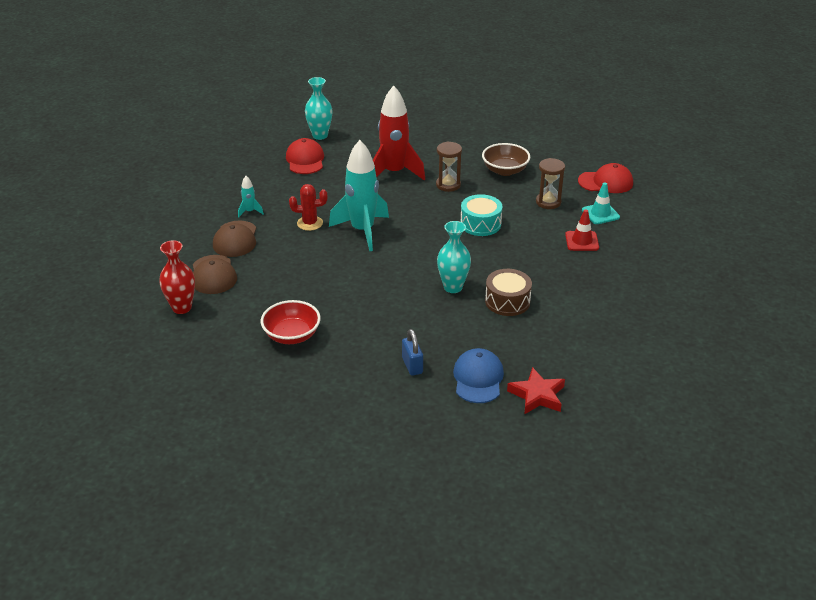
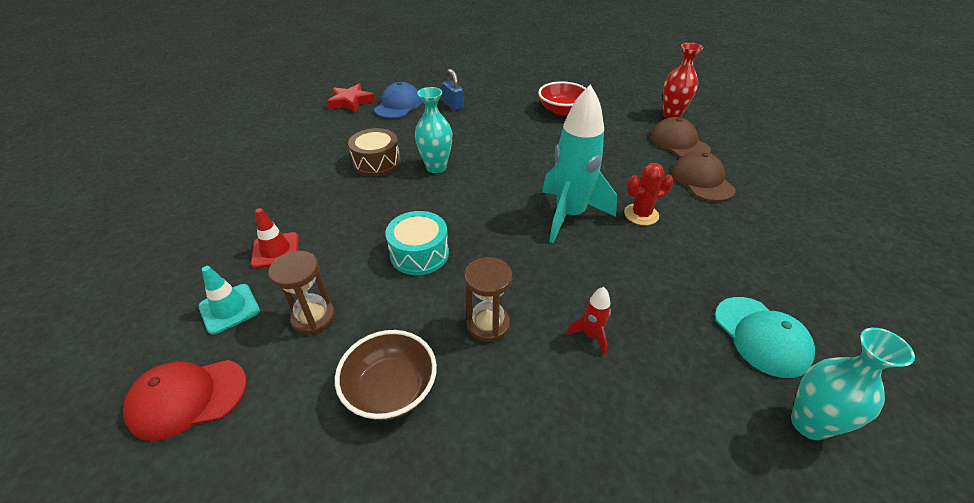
camera: 165 degrees right, 5 degrees up
turquoise rocket [238,176,264,218] -> none
red cap [286,138,324,174] -> turquoise cap [715,297,815,378]
red rocket [373,85,425,180] -> red rocket [566,287,611,356], size x0.42
blue cap [453,348,504,403] -> blue cap turned 150 degrees counterclockwise [374,82,422,118]

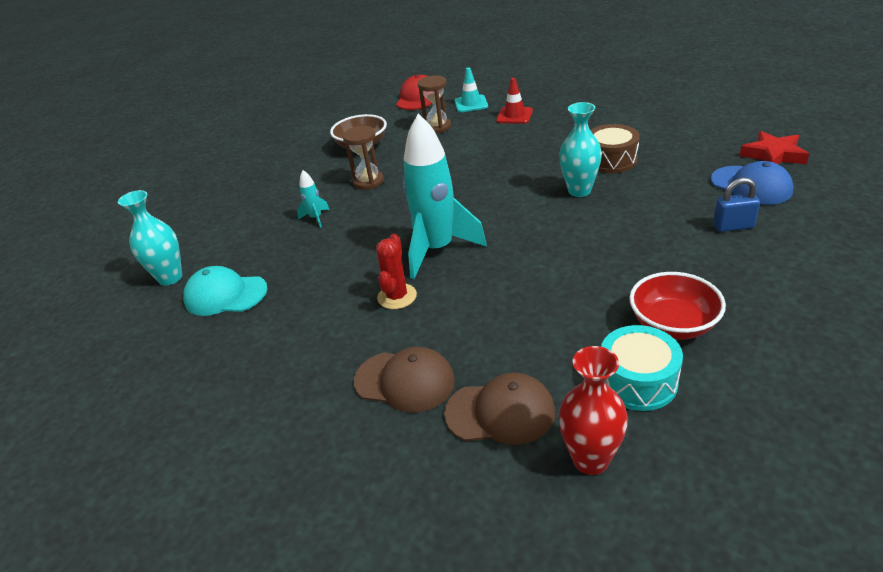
camera: 125 degrees right, 5 degrees down
turquoise drum [386,211,449,275] -> turquoise drum moved to [601,325,683,411]
red rocket [566,287,611,356] -> turquoise rocket [297,170,330,228]

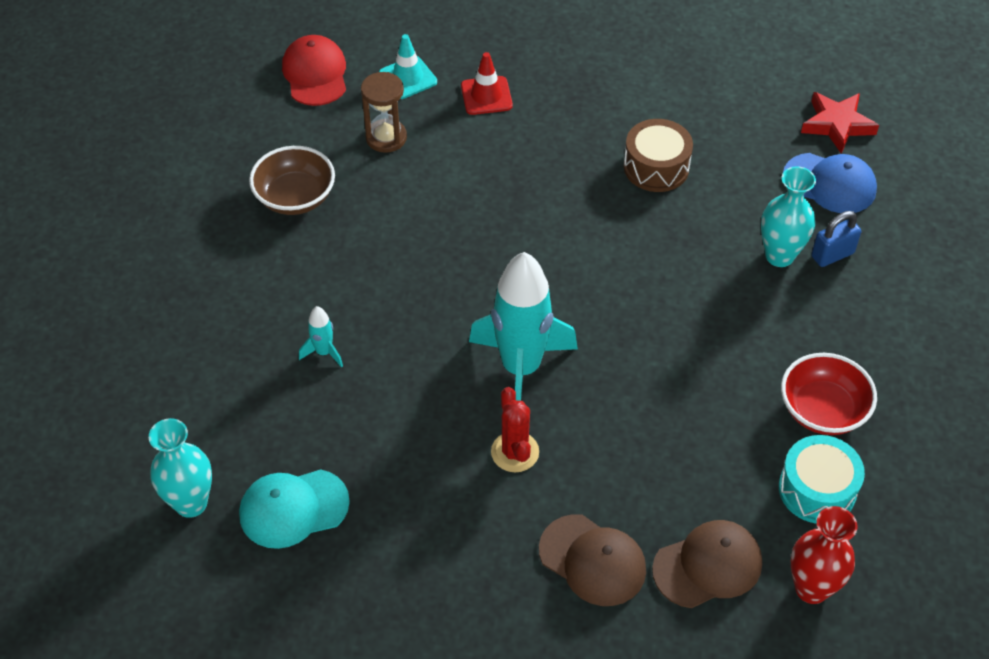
camera: 30 degrees left, 15 degrees up
brown hourglass [343,126,384,190] -> none
brown cap [354,347,455,413] -> brown cap turned 45 degrees clockwise [539,514,646,606]
turquoise vase [559,102,602,197] -> turquoise vase moved to [761,166,816,267]

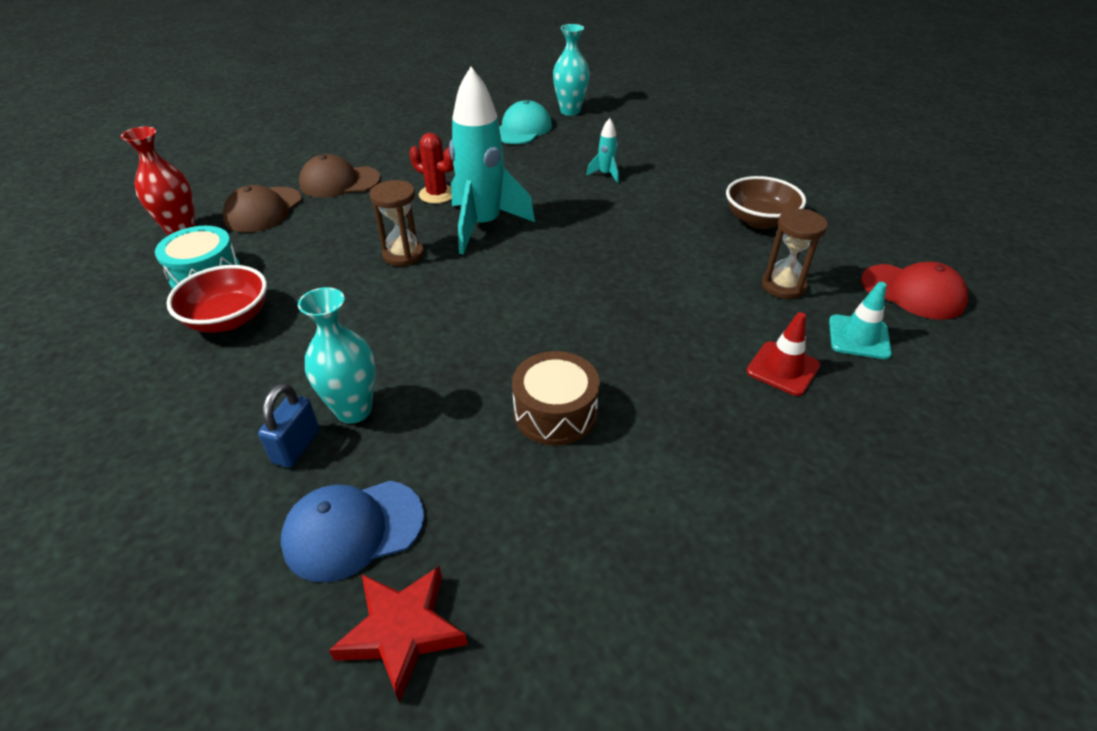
camera: 135 degrees right, 10 degrees down
none -> brown hourglass [370,180,424,266]

